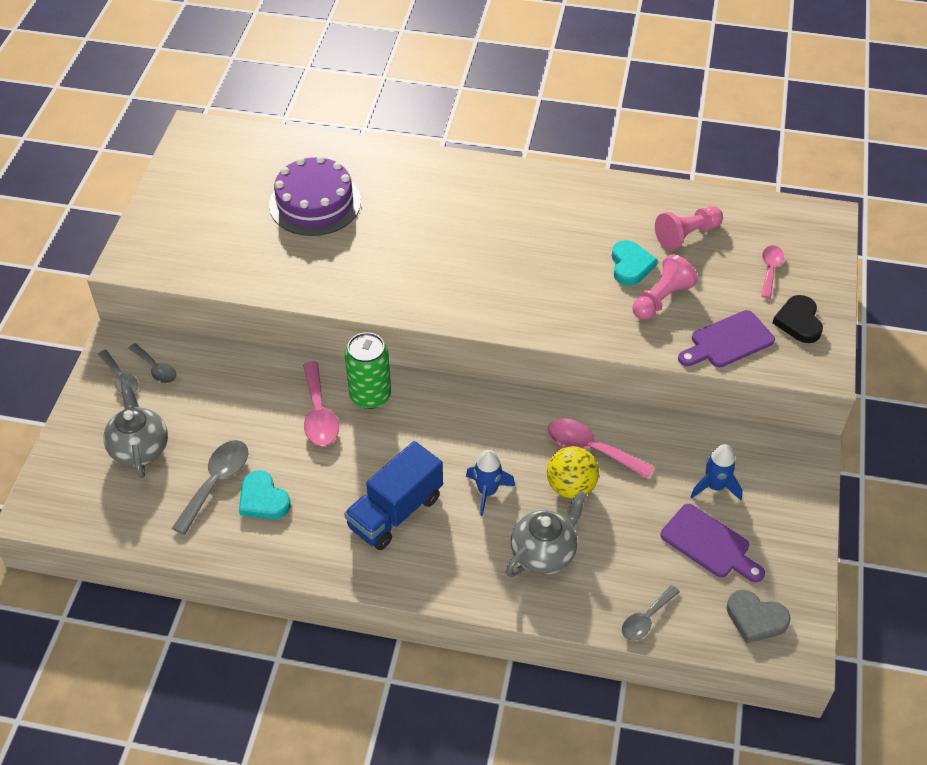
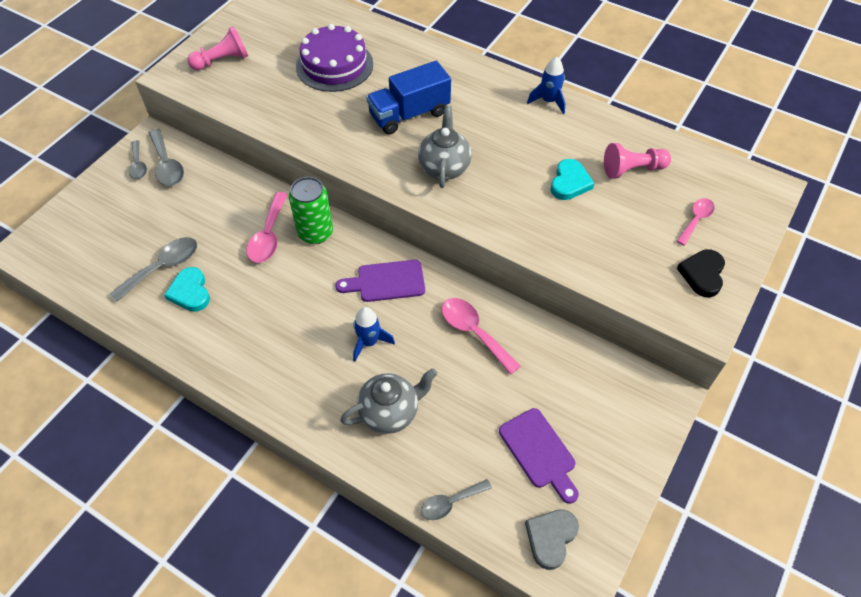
camera: 20 degrees right, 5 degrees up
grey teapot [103,379,168,478] -> grey teapot moved to [418,105,472,188]
grey spoon [128,343,176,384] -> grey spoon [149,129,184,186], size x1.54
blue truck [344,441,443,550] -> blue truck moved to [366,61,451,135]
yellow ball [547,446,599,498] -> none
pink pawn [633,254,698,320] -> pink pawn moved to [187,26,248,71]
purple cutting board [678,310,775,367] -> purple cutting board moved to [335,260,425,302]
blue rocket [690,444,743,501] -> blue rocket moved to [527,56,566,114]
grey heart [726,590,791,644] -> grey heart turned 75 degrees clockwise [525,509,579,570]

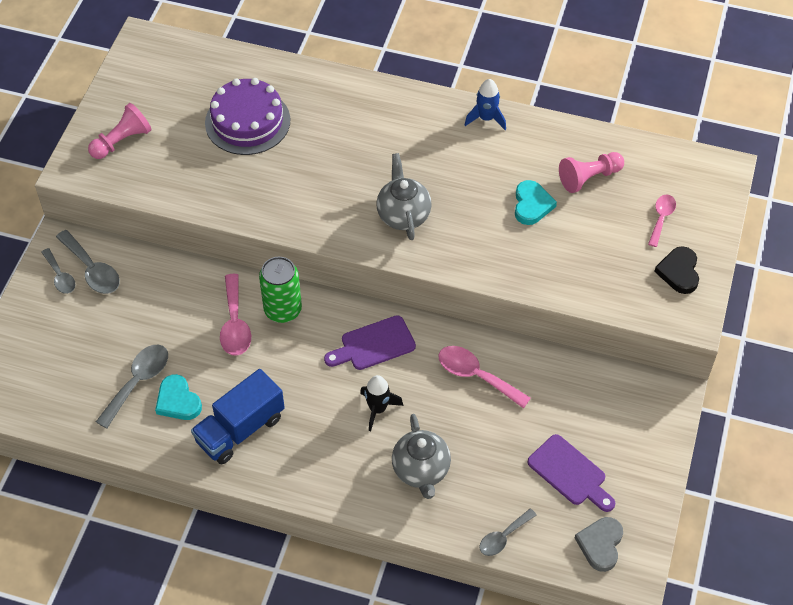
camera: 15 degrees left, 0 degrees up
grey teapot [340,368,437,434] -> grey teapot turned 120 degrees clockwise [392,414,451,499]
blue rocket [353,307,395,362] -> black rocket [360,375,403,431]
blue truck [366,61,451,135] -> blue truck moved to [191,369,285,464]

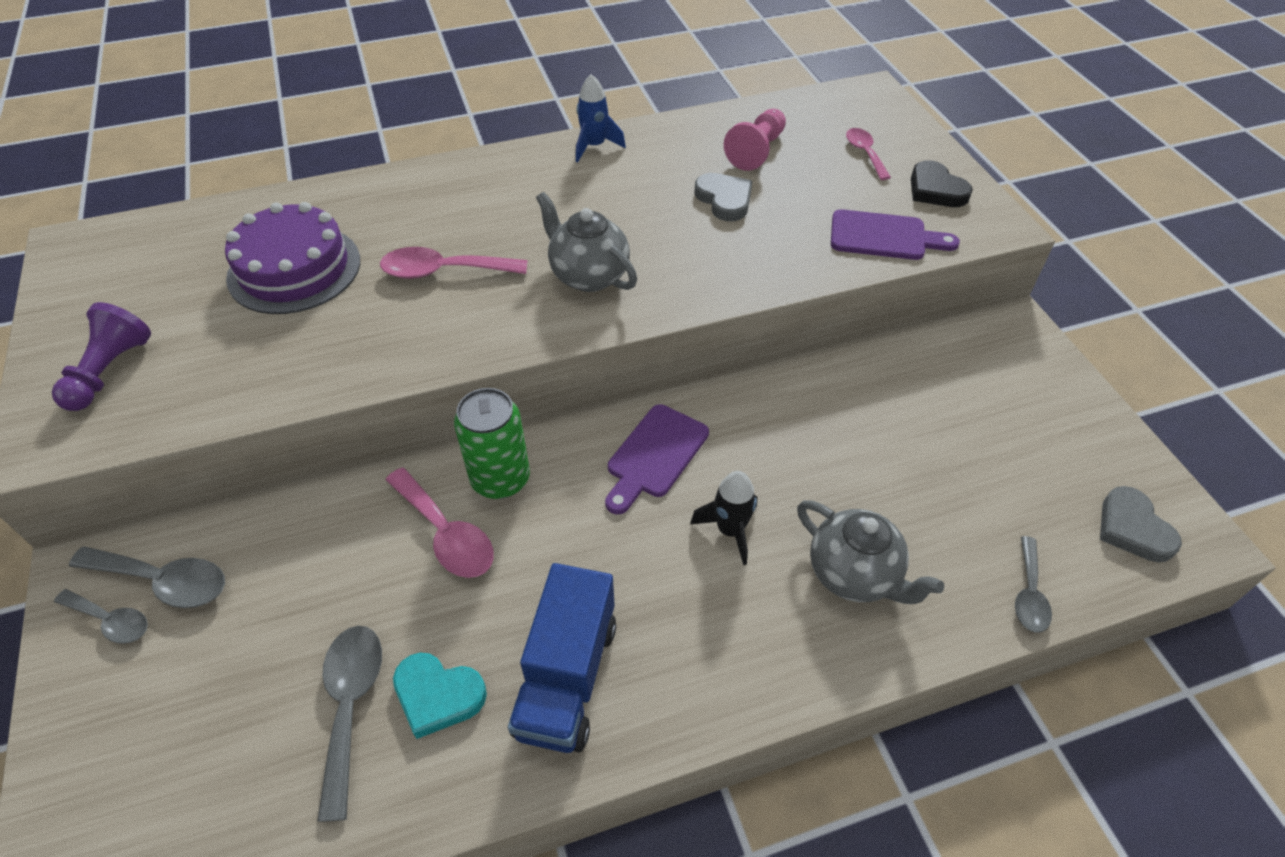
camera: 35 degrees left, 5 degrees down
pink pawn [88,103,152,159] -> purple pawn [52,302,151,411]
pink spoon [439,346,531,409] -> pink spoon moved to [380,247,528,279]
turquoise heart [515,180,557,225] -> grey heart [694,173,752,221]
purple cutting board [527,434,615,512] -> purple cutting board moved to [831,209,960,260]

